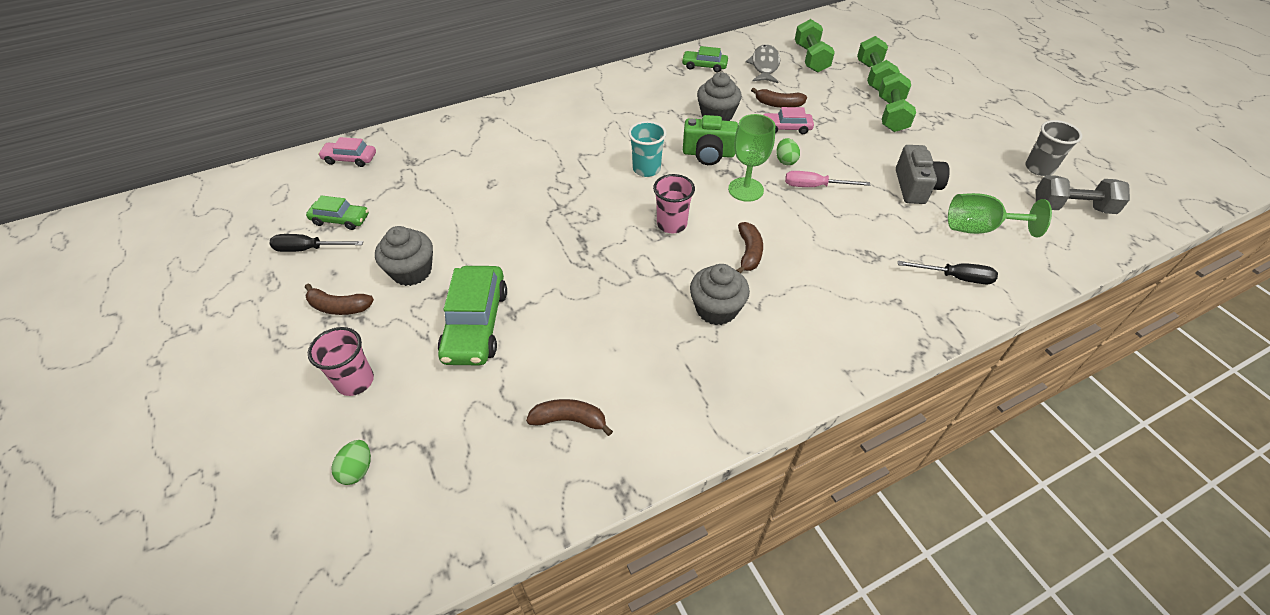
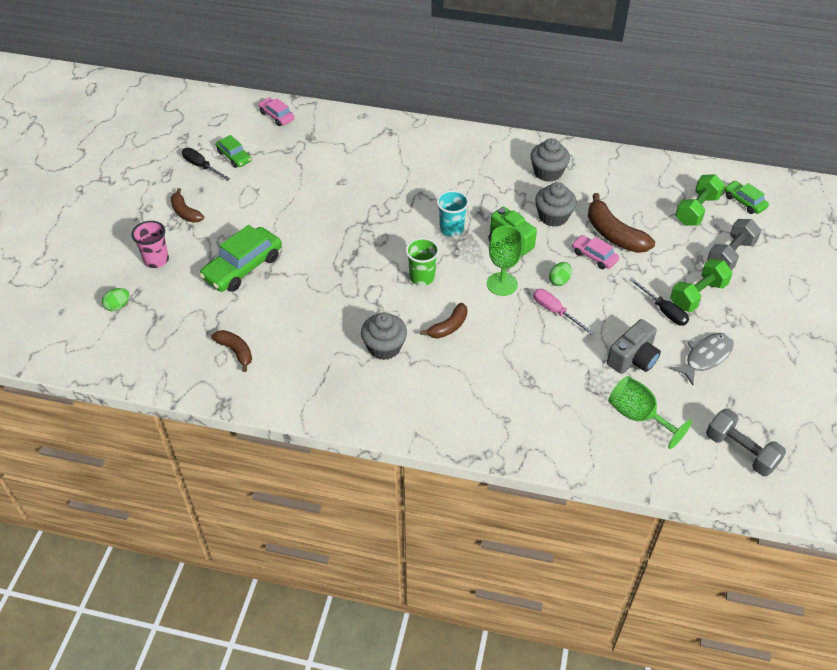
camera: 40 degrees right, 0 degrees up
grey cupcake [375,226,433,286] -> grey cupcake moved to [531,138,570,182]
pink cup [653,174,695,233] -> green cup [406,238,439,286]
green car [682,46,728,72] -> green car moved to [724,181,769,214]
grey fish [746,44,780,83] -> grey fish moved to [670,333,734,385]
brown banana [751,88,807,108] -> brown banana [588,193,655,253], size x1.66
green dumbbell [857,36,900,91] -> grey dumbbell [707,219,761,271]
black screwdriver [898,261,998,284] -> black screwdriver moved to [629,278,689,326]
grey cup [1025,120,1082,176] -> none

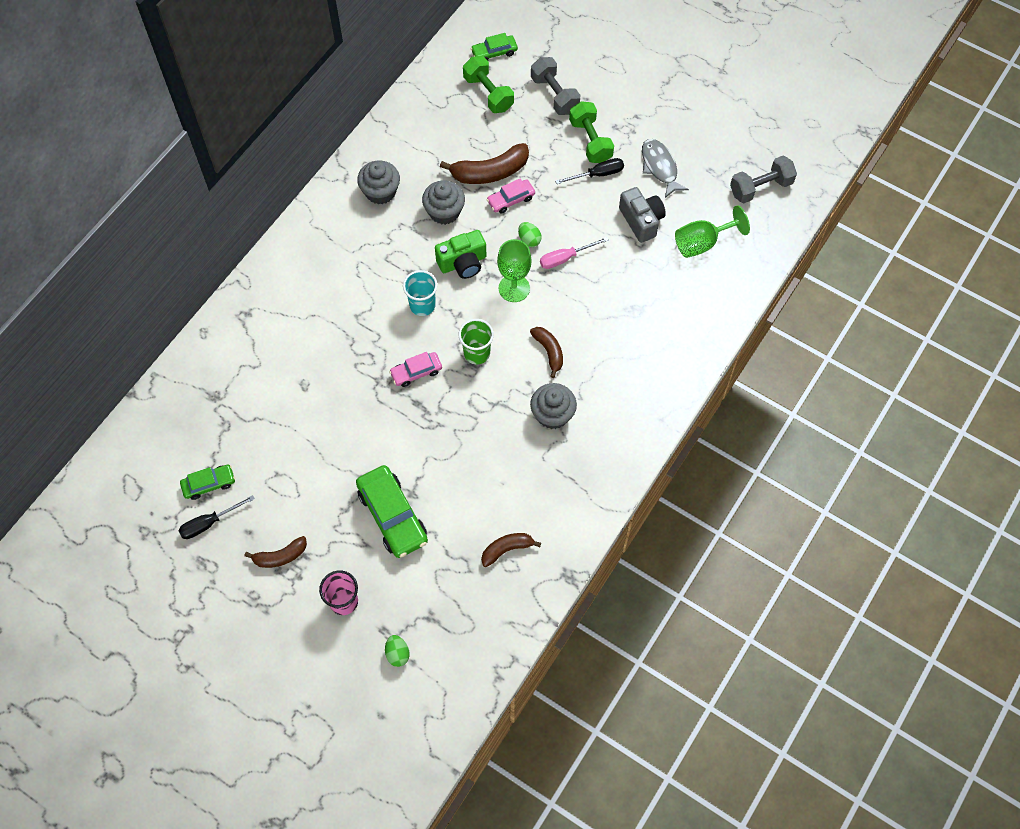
camera: 70 degrees left, 15 degrees up
pink car [258,97,295,126] -> pink car moved to [389,352,442,387]

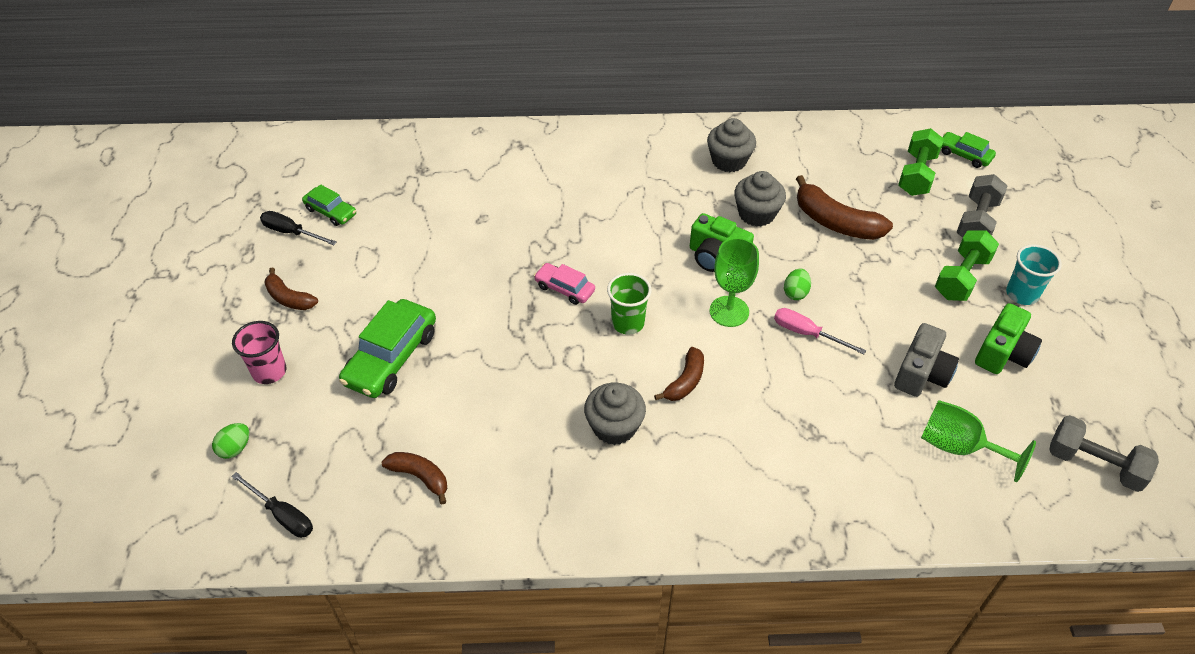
camera: 55 degrees right, 15 degrees down
turquoise cup [403,270,438,316] -> turquoise cup moved to [1006,244,1062,305]
pink car [487,179,535,213] -> none
black screwdriver [555,158,624,184] -> black screwdriver moved to [231,472,313,538]
grey fish [642,139,689,198] -> green camera [975,303,1042,374]

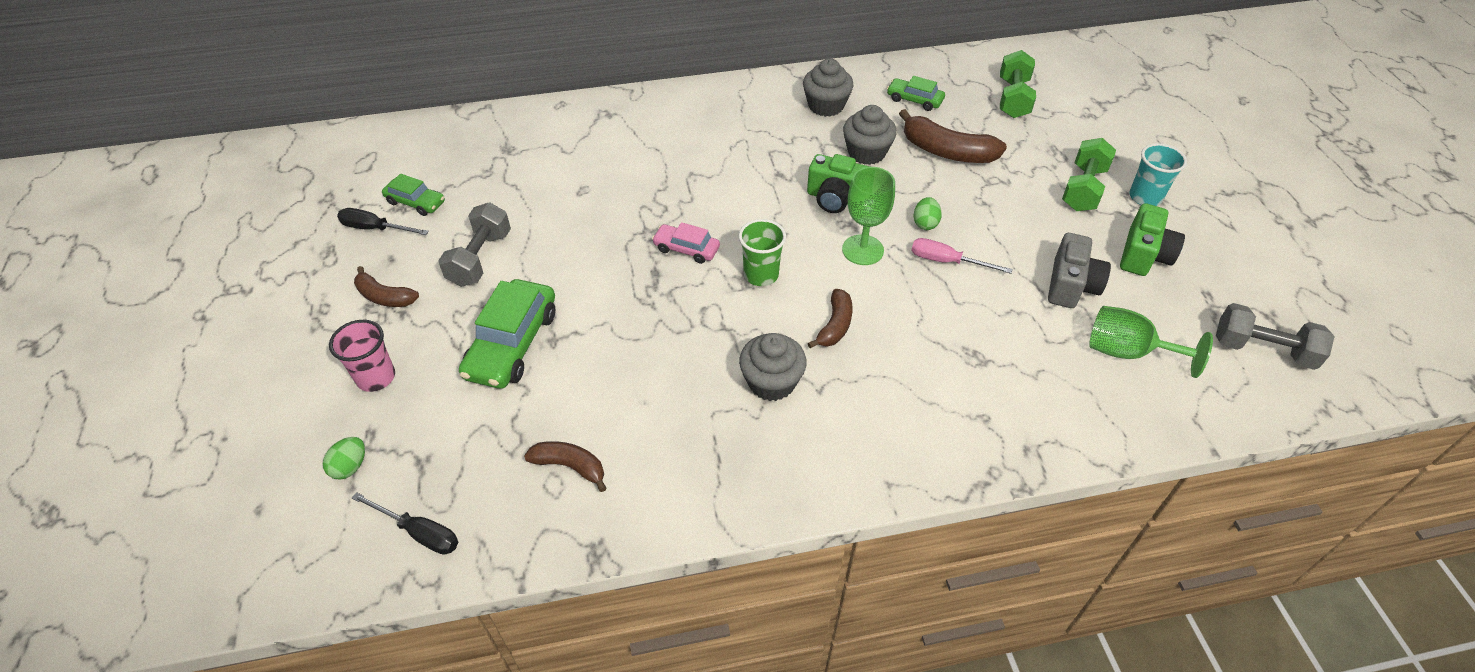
camera: 10 degrees left, 0 degrees up
green car [941,132,996,168] -> green car moved to [887,76,945,111]
grey dumbbell [957,174,1008,238] -> grey dumbbell moved to [438,203,511,287]

